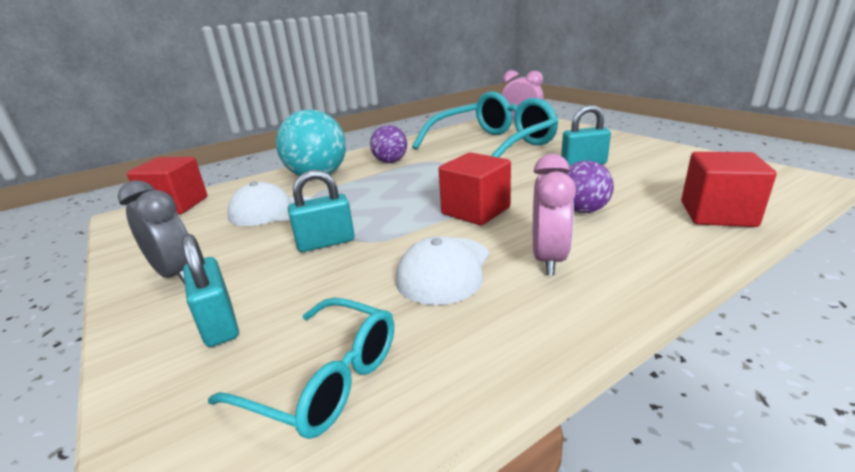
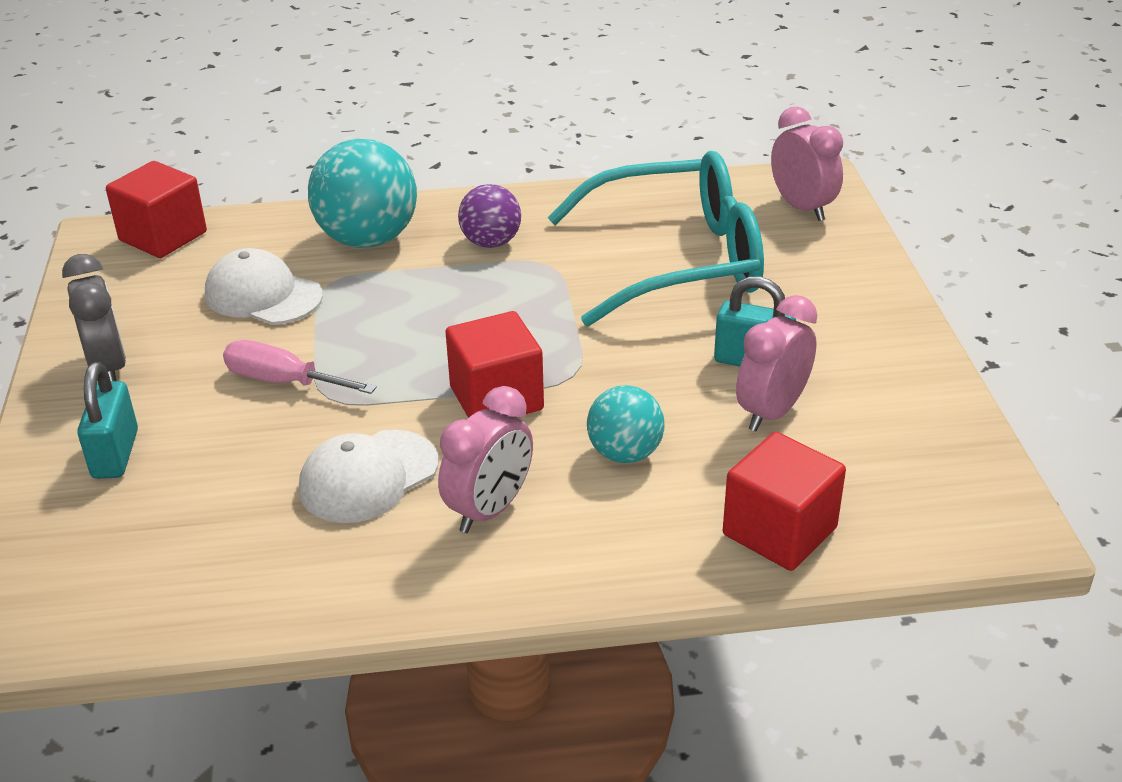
camera: 25 degrees right, 10 degrees up
turquoise glasses [208,298,394,439] -> none
turquoise padlock [288,170,355,252] -> pink screwdriver [223,340,377,394]
purple ball [565,161,614,213] -> turquoise ball [587,385,664,463]
none -> pink clock [736,295,817,431]

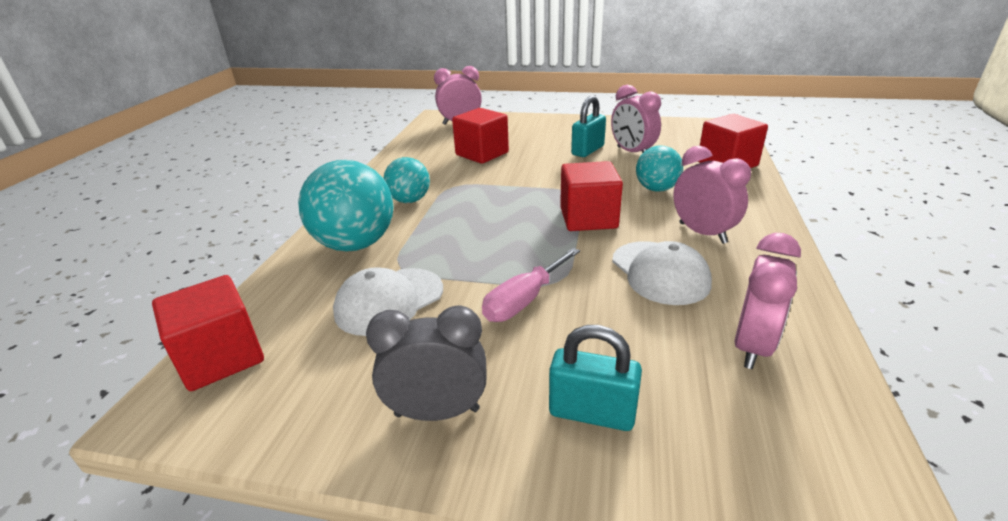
camera: 70 degrees left, 5 degrees down
purple ball [458,184,521,248] -> turquoise ball [384,157,430,203]
turquoise glasses [548,151,764,326] -> red cube [452,108,509,164]
none -> pink clock [735,233,801,369]

